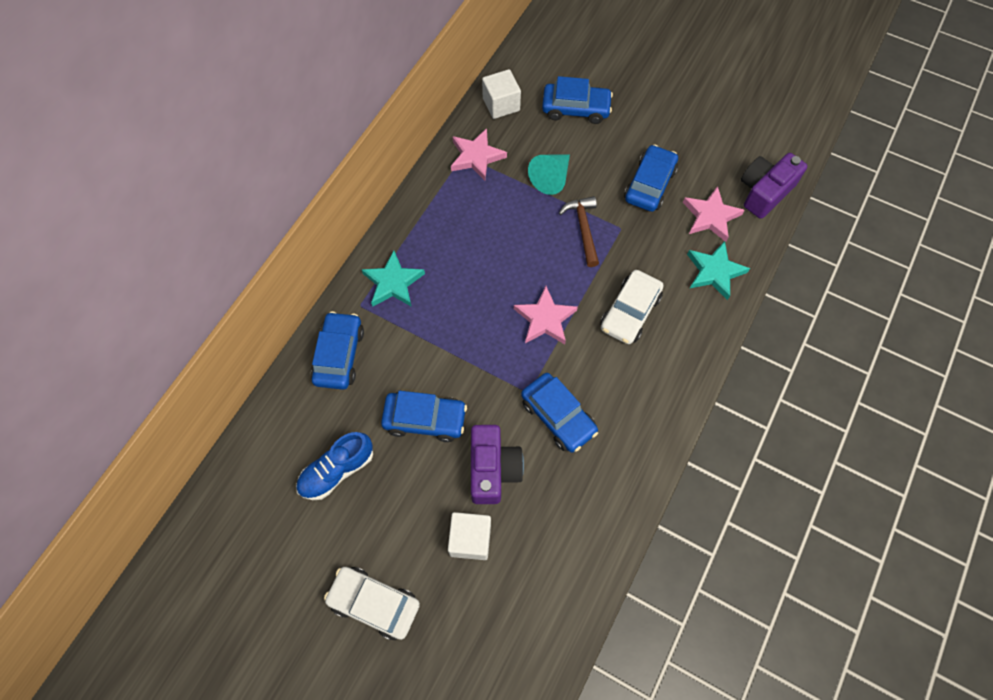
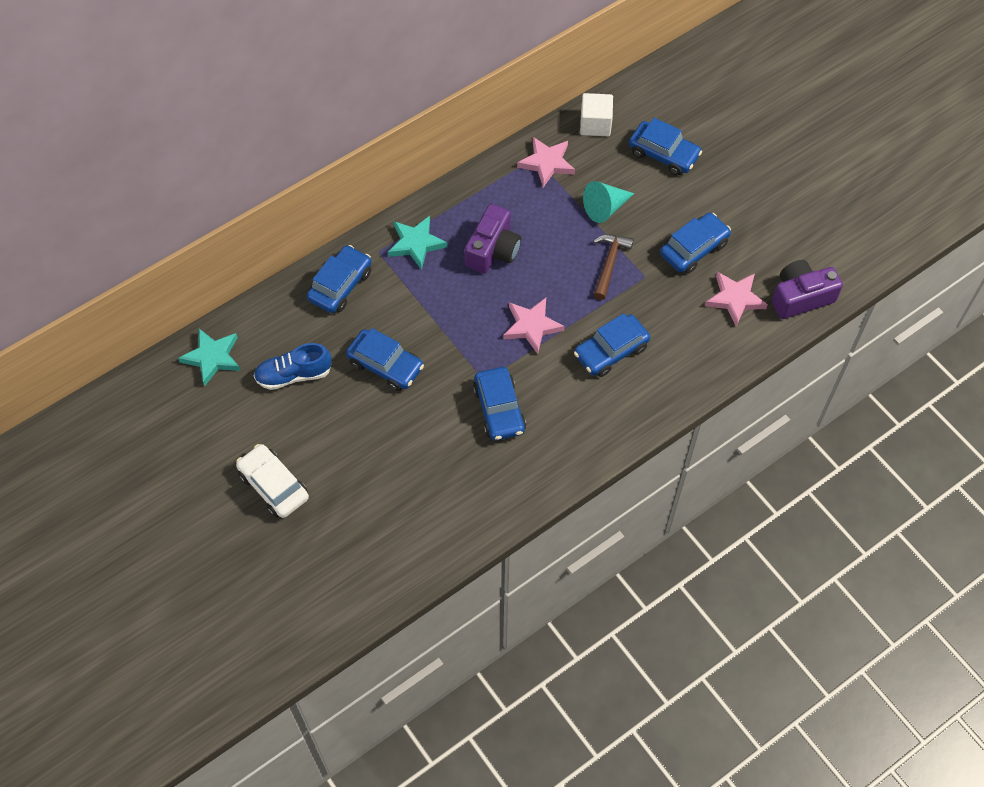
camera: 25 degrees right, 5 degrees down
white cube [448,512,491,560] -> none
purple camera [471,425,524,504] -> purple camera moved to [464,204,521,274]
white car [600,270,664,344] -> blue car [574,313,650,377]
turquoise star [687,241,750,300] -> turquoise star moved to [178,329,241,386]

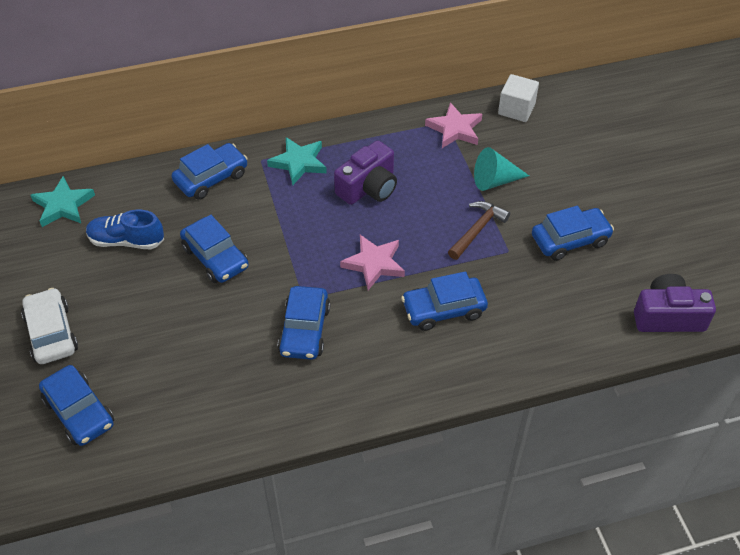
camera: 20 degrees right, 10 degrees down
blue car [629,118,702,176] -> blue car moved to [39,365,114,446]
pink star [705,272,768,326] -> none

